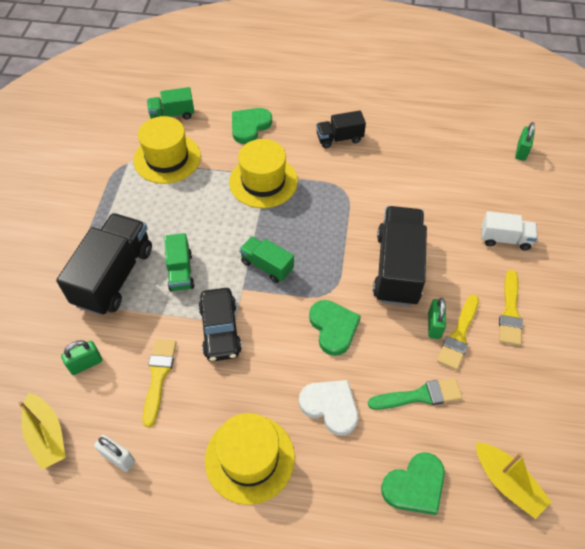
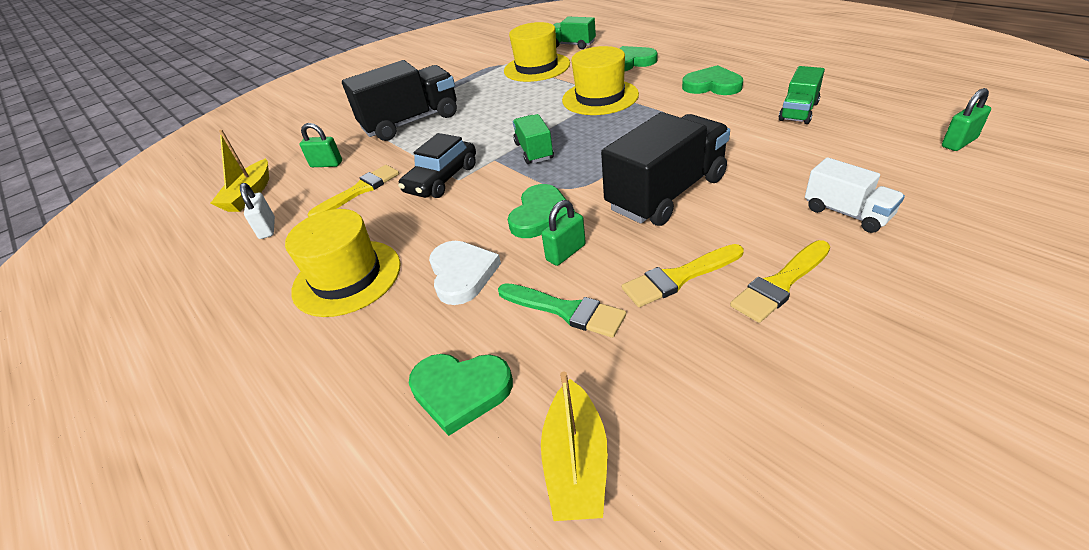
camera: 45 degrees right, 15 degrees down
green truck [164,233,194,291] -> green truck moved to [779,66,825,124]
black truck [316,111,366,148] -> green heart [682,65,743,95]
green padlock [428,298,446,339] -> green padlock moved to [542,200,586,266]

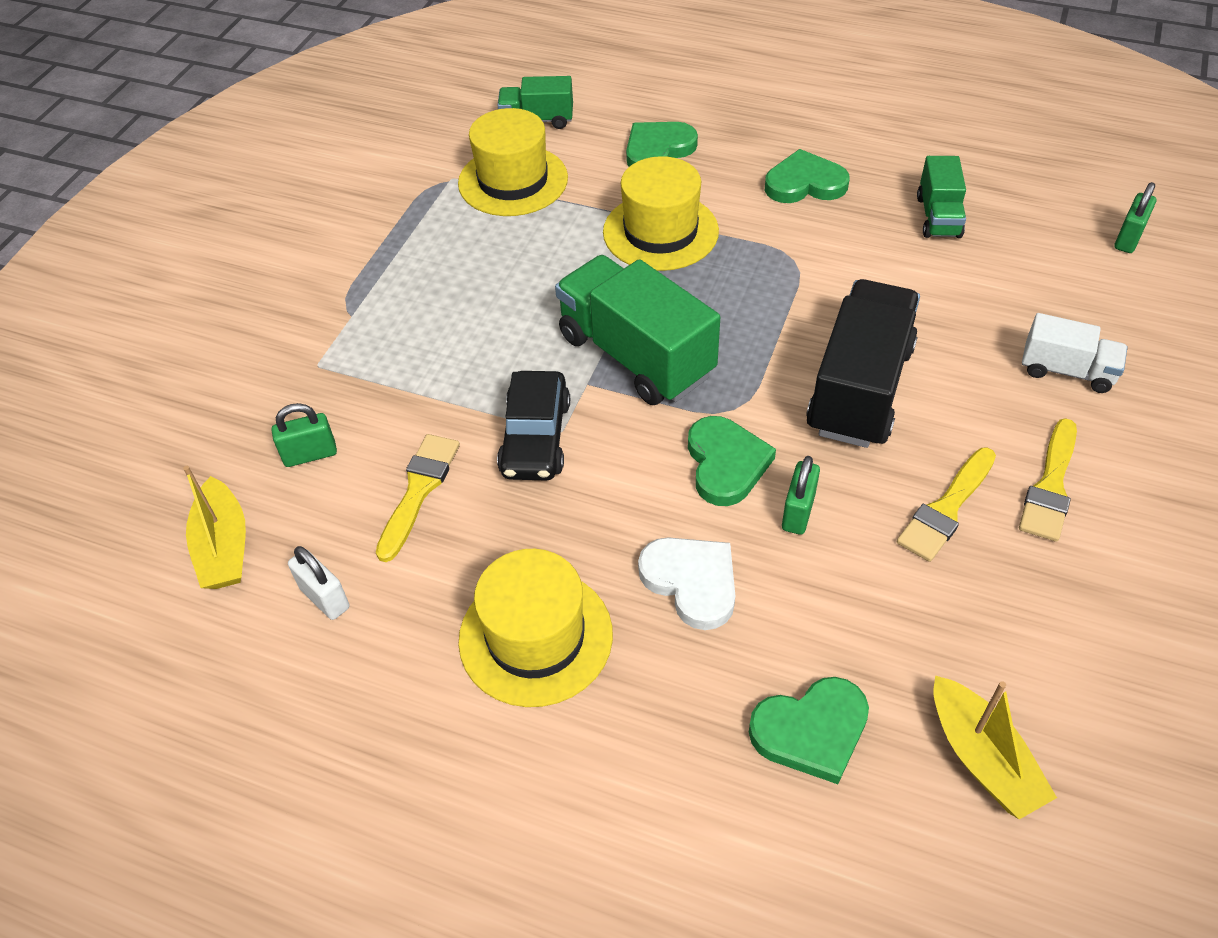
camera: 30 degrees left, 10 degrees up
black truck [342,60,457,141] -> none
green brush [498,283,626,338] -> none
green truck [513,114,554,164] -> green truck [555,255,720,405], size x1.85

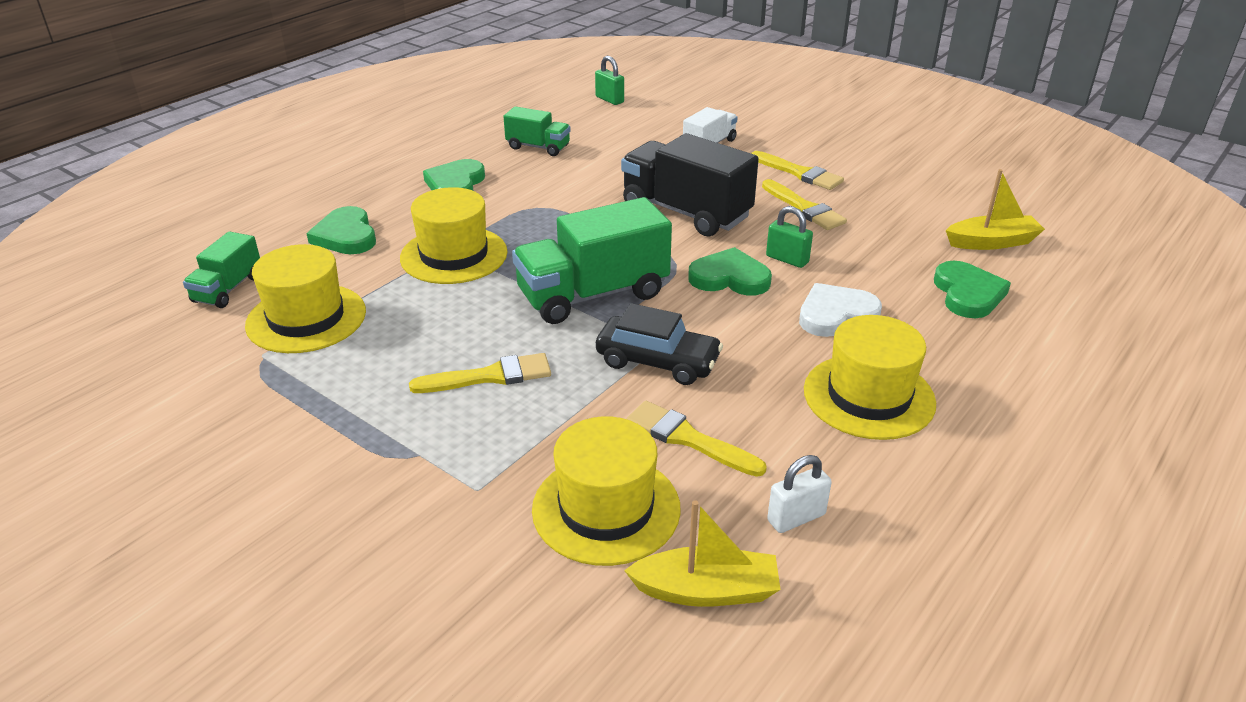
camera: 75 degrees left, 15 degrees down
green padlock [271,403,337,467] -> yellow hat [532,416,681,566]
none -> yellow brush [409,353,551,393]

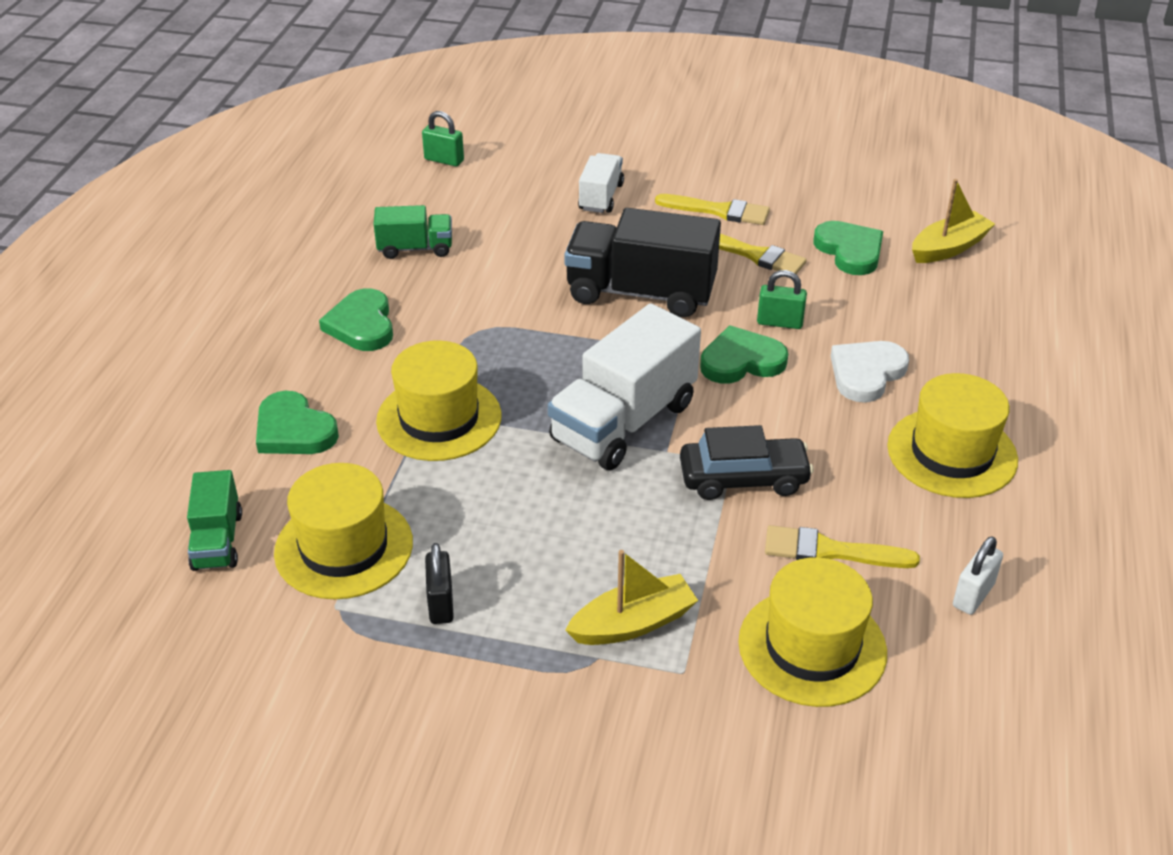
camera: 25 degrees left, 5 degrees up
yellow brush [409,353,551,393] -> none
green truck [512,197,672,324] -> white truck [548,303,701,470]
yellow boat [624,500,781,607] -> yellow boat moved to [565,550,698,645]
green heart [934,261,1011,318] -> green heart moved to [813,221,883,275]
none -> black padlock [425,543,454,624]

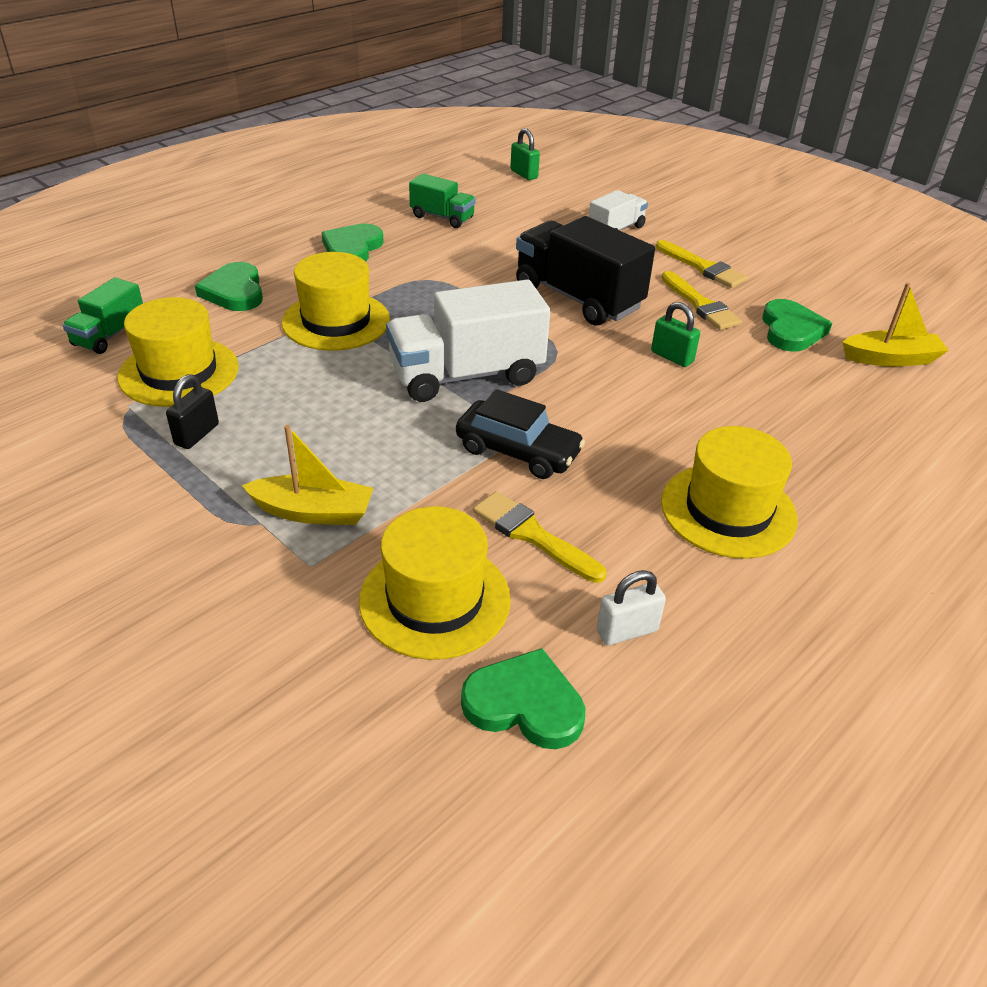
camera: 30 degrees right, 0 degrees up
green heart [700,325,788,384] -> green heart moved to [461,648,585,749]
white heart [831,341,909,403] -> none

